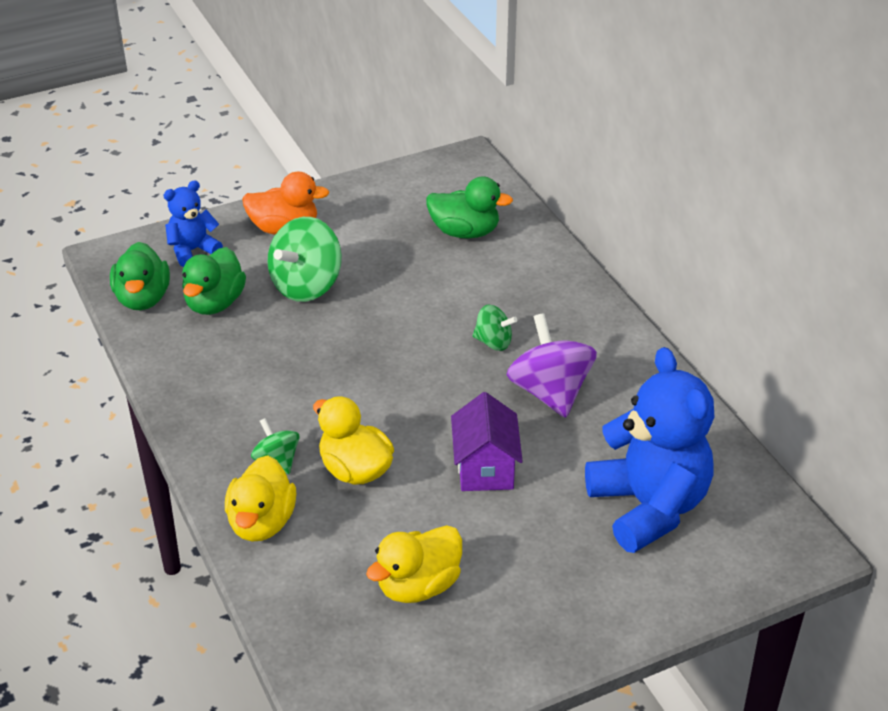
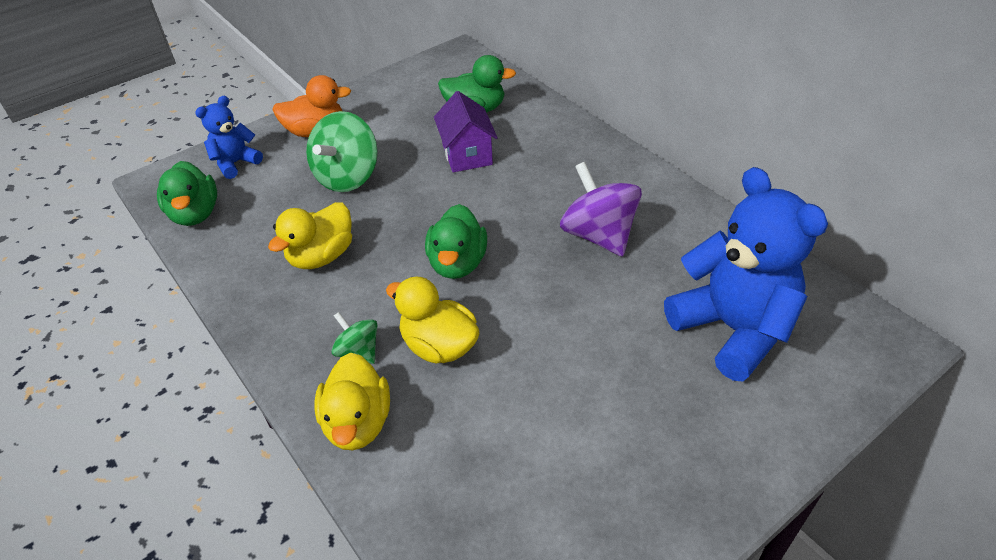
camera: 10 degrees left, 5 degrees up
green duck [182,247,246,315] -> green duck moved to [425,204,487,279]
yellow duck [366,525,462,603] -> yellow duck moved to [268,202,352,269]
purple house [451,392,523,491] -> purple house moved to [434,91,498,172]
green spinning top [473,304,517,351] -> none

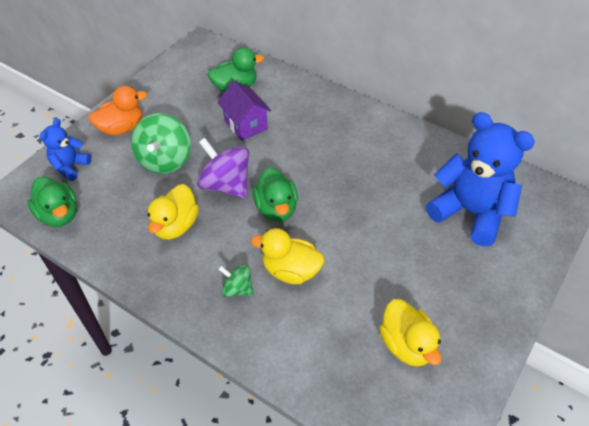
camera: 20 degrees left, 5 degrees up
yellow duck [315,353,390,450] -> yellow duck moved to [379,299,441,367]
purple spinning top [560,162,642,257] -> purple spinning top moved to [197,138,249,198]

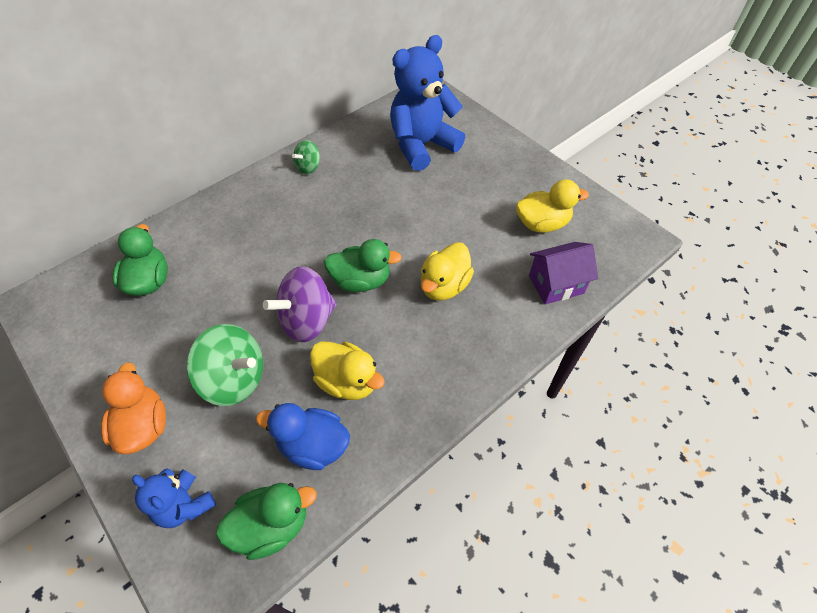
camera: 75 degrees left, 5 degrees up
purple house [217,81,271,141] -> purple house moved to [529,242,598,304]
green spinning top [218,265,253,297] -> green spinning top moved to [292,140,320,174]
none -> blue duck [256,403,350,470]

